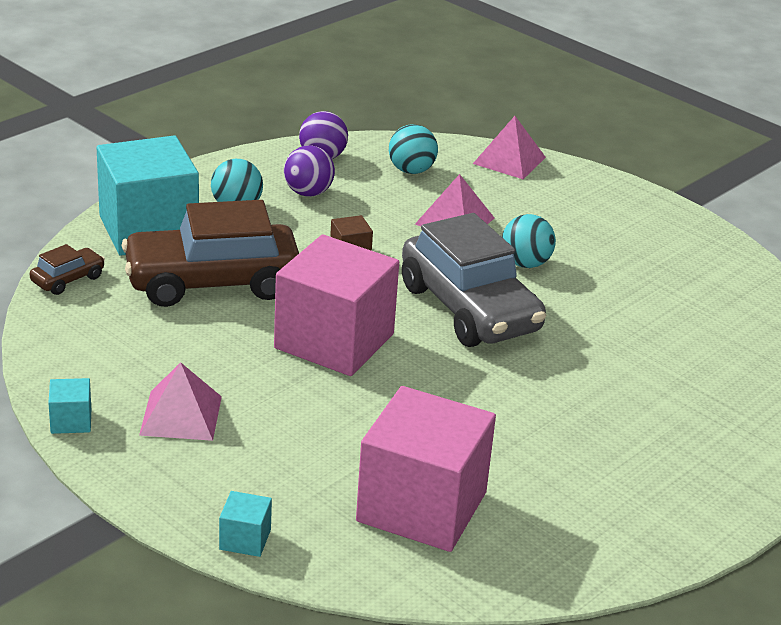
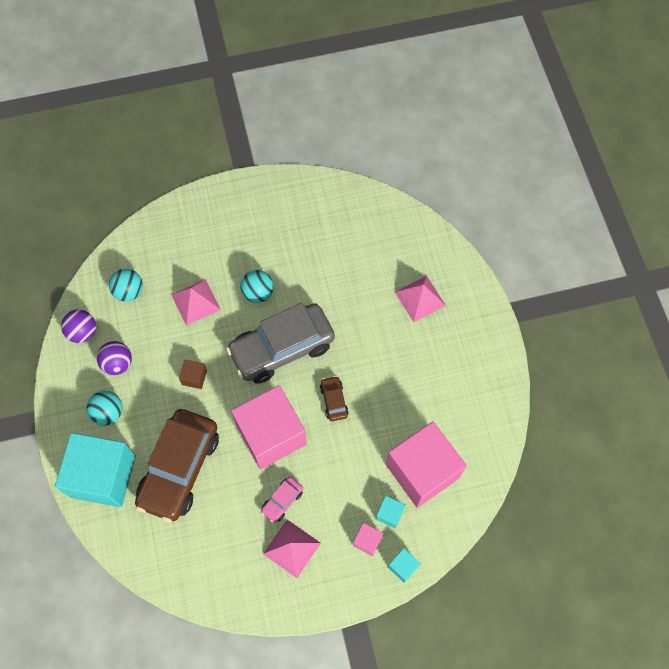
camera: 55 degrees left, 35 degrees up
brown car [30,244,105,295] -> brown car moved to [320,376,349,421]
turquoise cube [48,378,91,434] -> turquoise cube moved to [376,496,406,529]
grey car [402,213,546,347] -> grey car turned 150 degrees clockwise [226,303,335,384]
pink pyramid [473,116,546,179] -> pink pyramid moved to [395,276,446,322]
none -> pink car [261,477,303,523]
none -> pink cube [353,523,383,556]

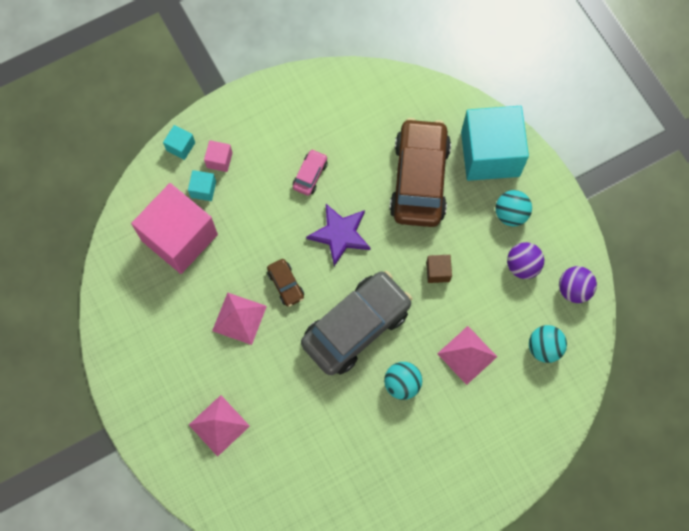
camera: 165 degrees right, 5 degrees up
pink cube [231,385,307,469] -> purple star [306,204,370,266]
pink pyramid [263,520,321,578] -> pink pyramid moved to [212,292,267,345]

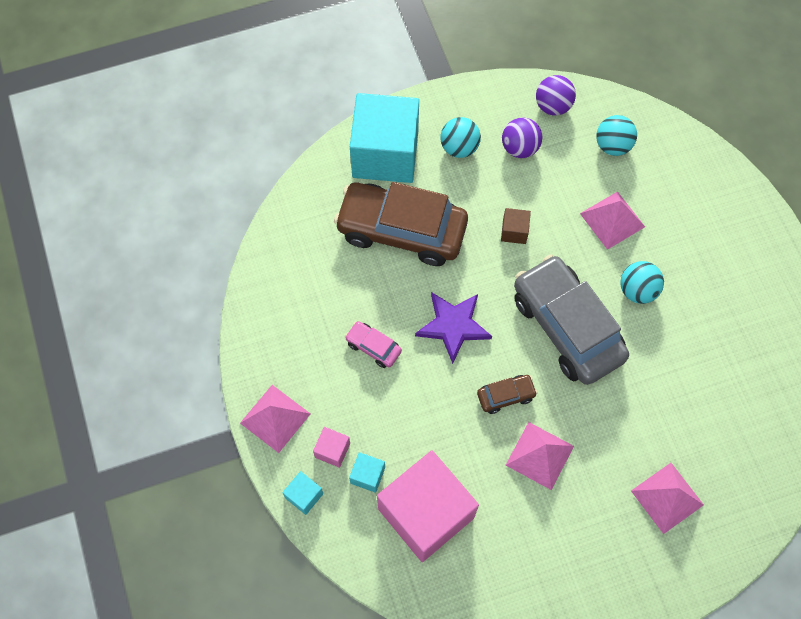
camera: 80 degrees left, 5 degrees down
none -> pink pyramid [240,385,311,453]

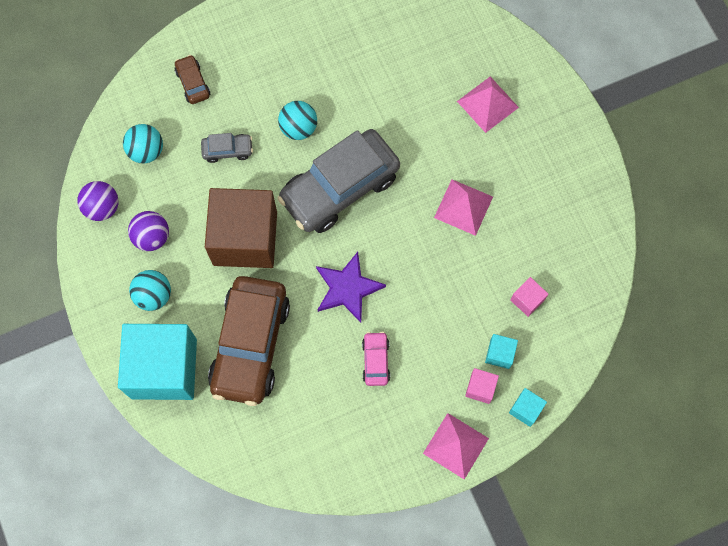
camera: 95 degrees left, 5 degrees up
pink car [345,321,402,368] -> pink car turned 150 degrees clockwise [362,332,390,386]
pink cube [377,450,479,562] -> pink cube [511,277,548,317], size x0.40
brown car [477,375,538,414] -> brown car moved to [174,55,210,104]
brown cube [501,208,531,244] -> brown cube [205,188,277,268], size x2.49
pink pyramid [580,191,645,250] -> grey car [201,133,253,163]

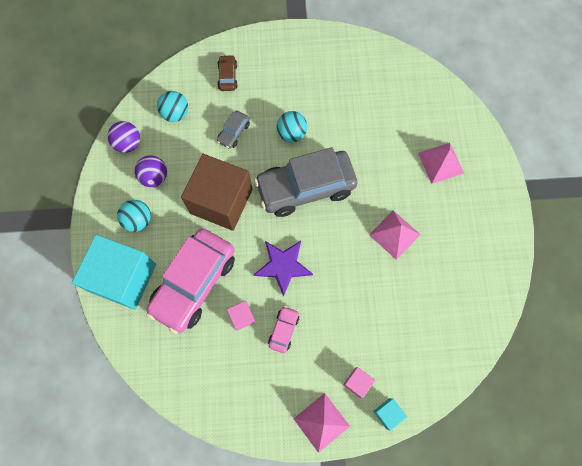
camera: 20 degrees right, 0 degrees up
grey car [201,133,253,163] -> grey car turned 105 degrees clockwise [217,111,250,149]
brown car [208,276,290,406] -> pink car [146,229,235,334]
turquoise cube [485,334,518,369] -> none
pink cube [511,277,548,317] -> pink cube moved to [227,301,256,331]

